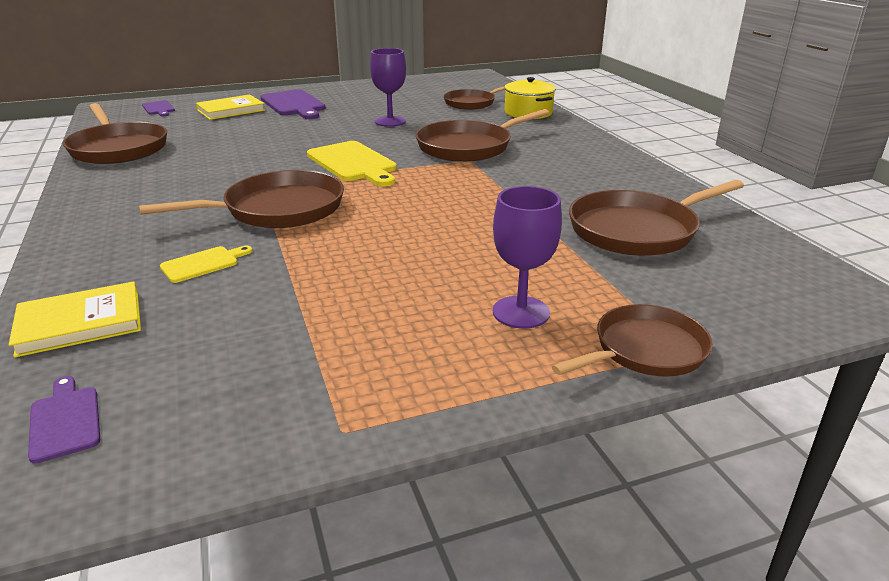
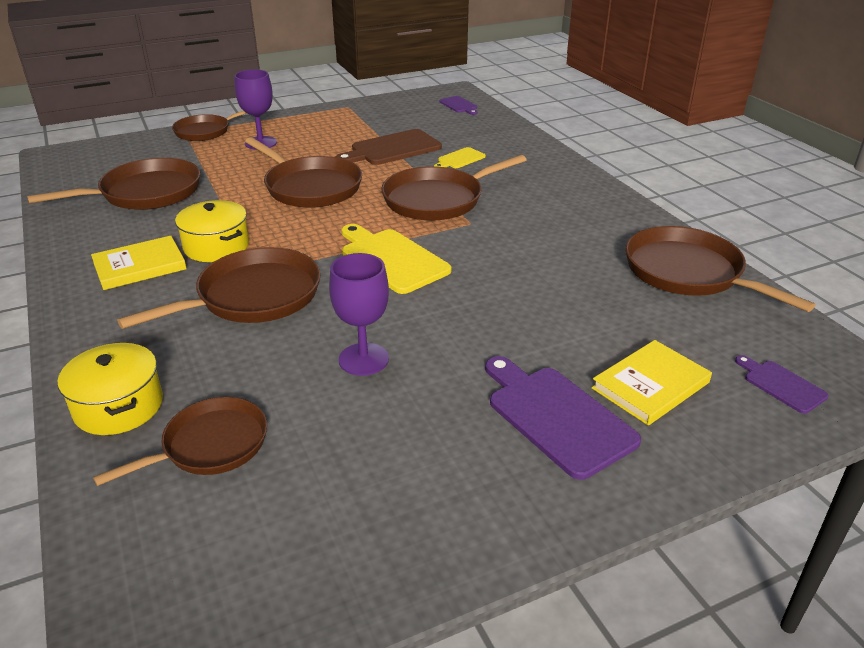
camera: 175 degrees right, 5 degrees up
yellow book [9,282,141,358] -> yellow book moved to [91,236,187,290]
none -> yellow pot [175,200,249,262]
none -> brown pan [245,137,362,208]
none -> brown cutting board [336,129,442,165]

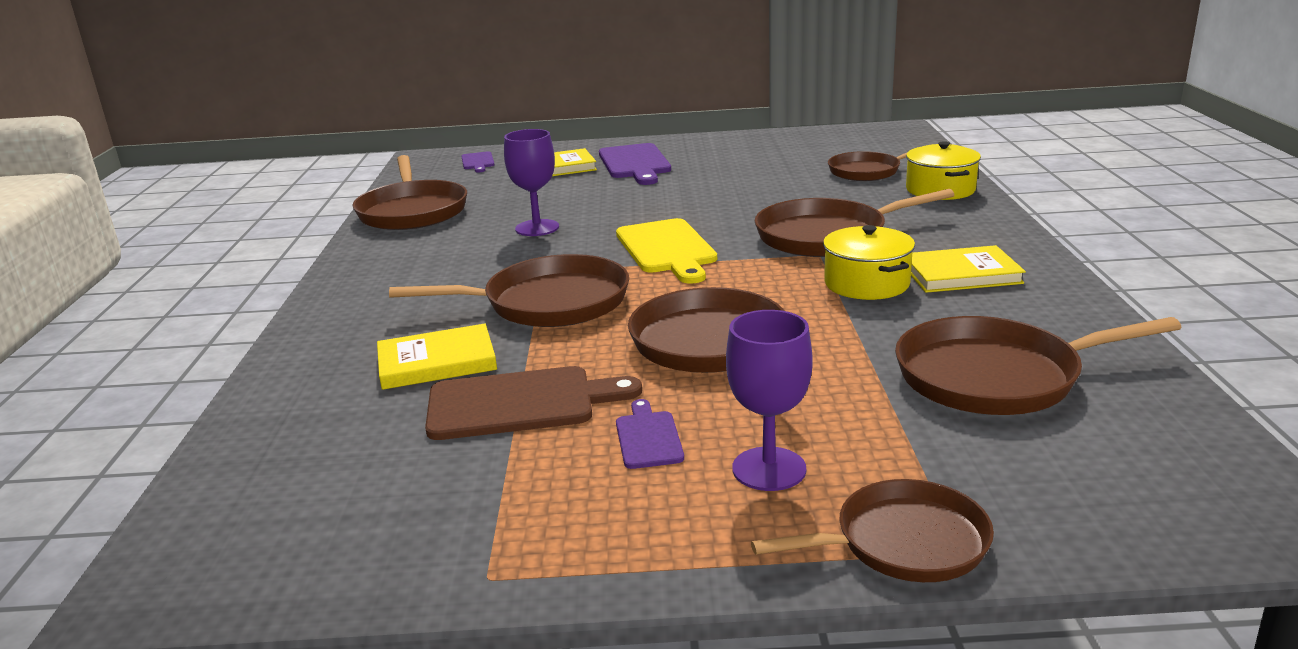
camera: 155 degrees left, 10 degrees down
purple goblet [329,253,389,376] -> purple goblet moved to [504,129,559,236]
yellow cutting board [434,147,486,168] -> yellow book [377,324,497,390]
purple cutting board [439,96,477,115] -> purple cutting board moved to [616,399,684,469]

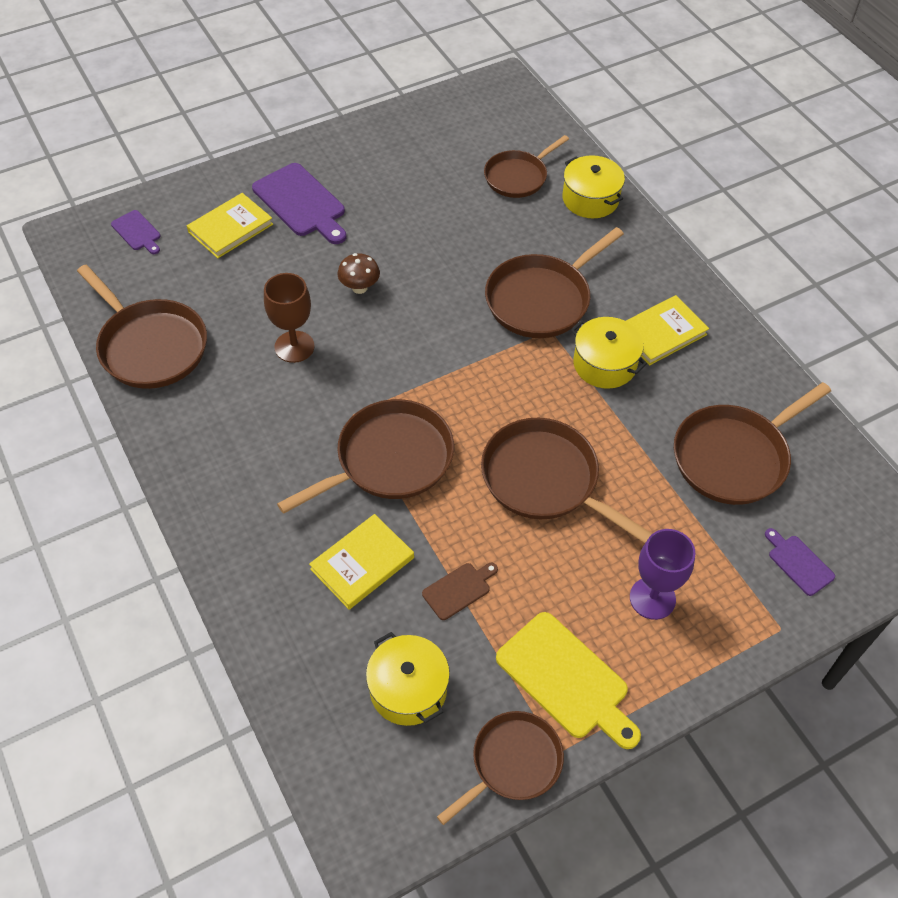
camera: 30 degrees left, 30 degrees up
brown cutting board [425,366,642,440] -> brown cutting board [422,563,498,620], size x0.53
purple goblet [504,129,559,236] -> brown goblet [264,273,315,363]
yellow cutting board [616,218,717,284] -> yellow cutting board moved to [496,612,641,749]
purple cutting board [616,399,684,469] -> purple cutting board moved to [765,528,835,596]
brown pan [751,479,994,582] -> brown pan moved to [437,711,564,825]
none -> brown mushroom [338,253,380,294]
none -> yellow pot [366,632,450,726]

